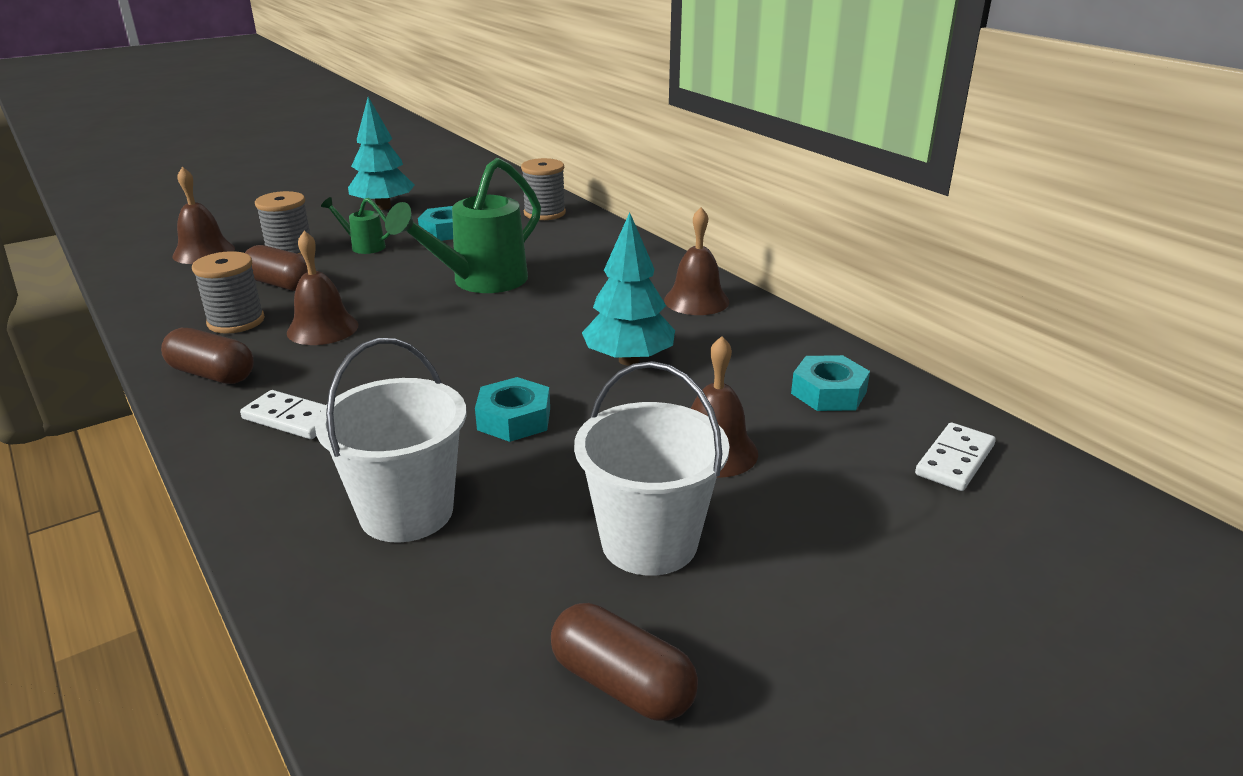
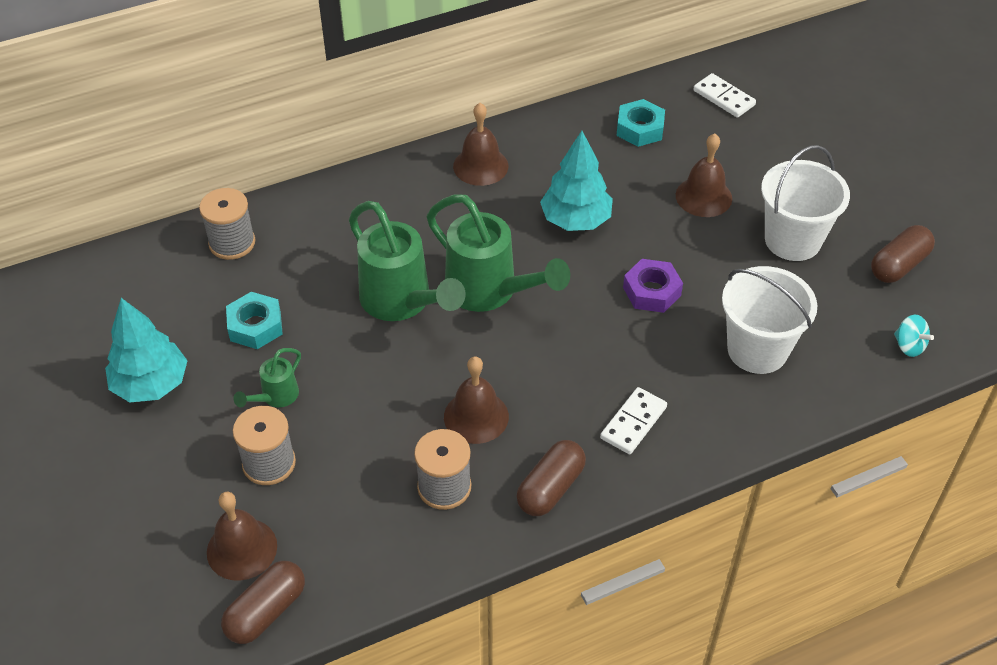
camera: 80 degrees left, 20 degrees up
brown capsule [245,245,308,291] -> brown capsule moved to [221,561,305,644]
turquoise nut [475,377,550,442] -> purple nut [623,259,683,313]
none -> green watering can [427,194,570,312]
none -> turquoise spinning top [894,315,934,357]

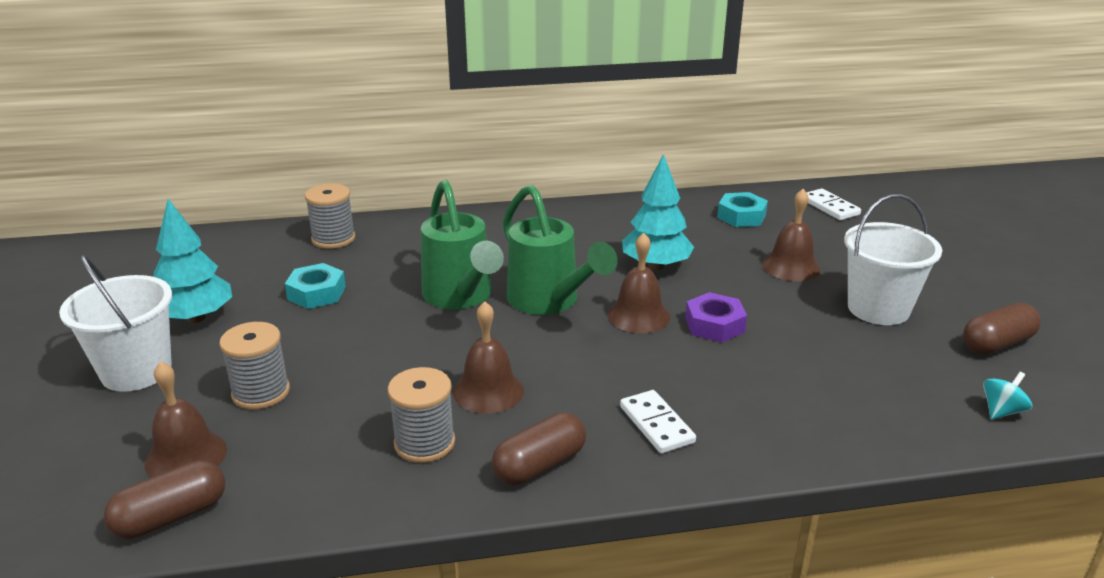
camera: 15 degrees right, 20 degrees down
green watering can [234,348,301,407] -> none
brown bell [453,103,508,186] -> brown bell moved to [608,233,670,333]
white domino [600,387,667,454] -> white domino turned 75 degrees counterclockwise [620,390,696,454]
white bucket [722,266,817,374] -> white bucket moved to [59,255,172,392]
turquoise spinning top [894,315,934,357] -> turquoise spinning top turned 105 degrees counterclockwise [983,372,1032,419]

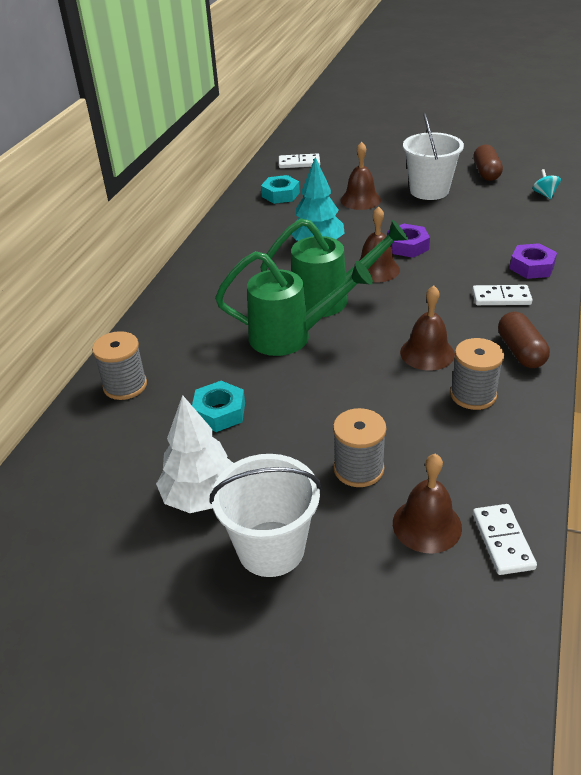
camera: 60 degrees left, 10 degrees up
brown capsule [104,460,225,539] -> white domino [473,504,537,575]
turquoise tree [154,199,232,323] -> white tree [156,395,233,513]
none -> purple nut [510,243,557,279]

